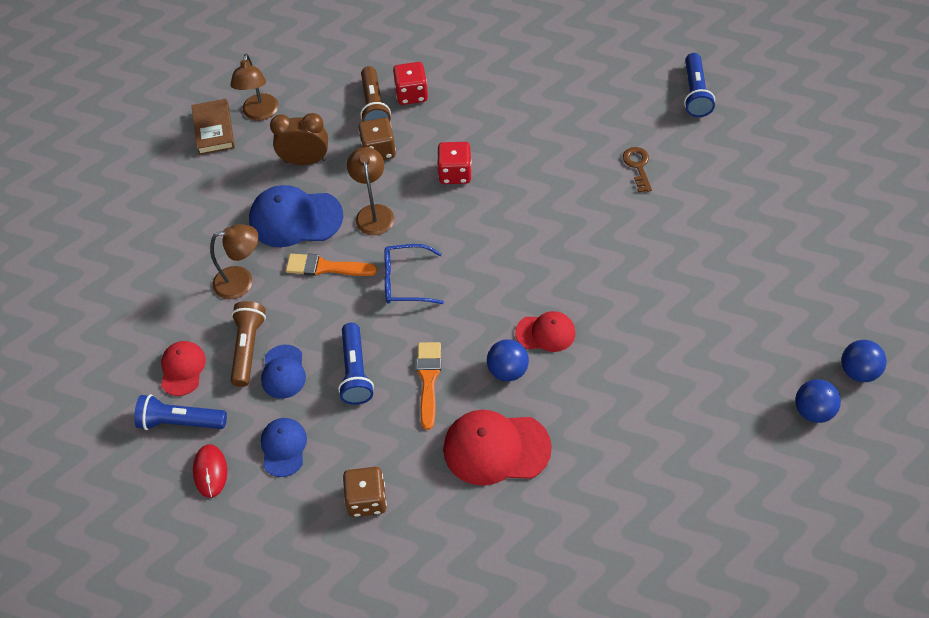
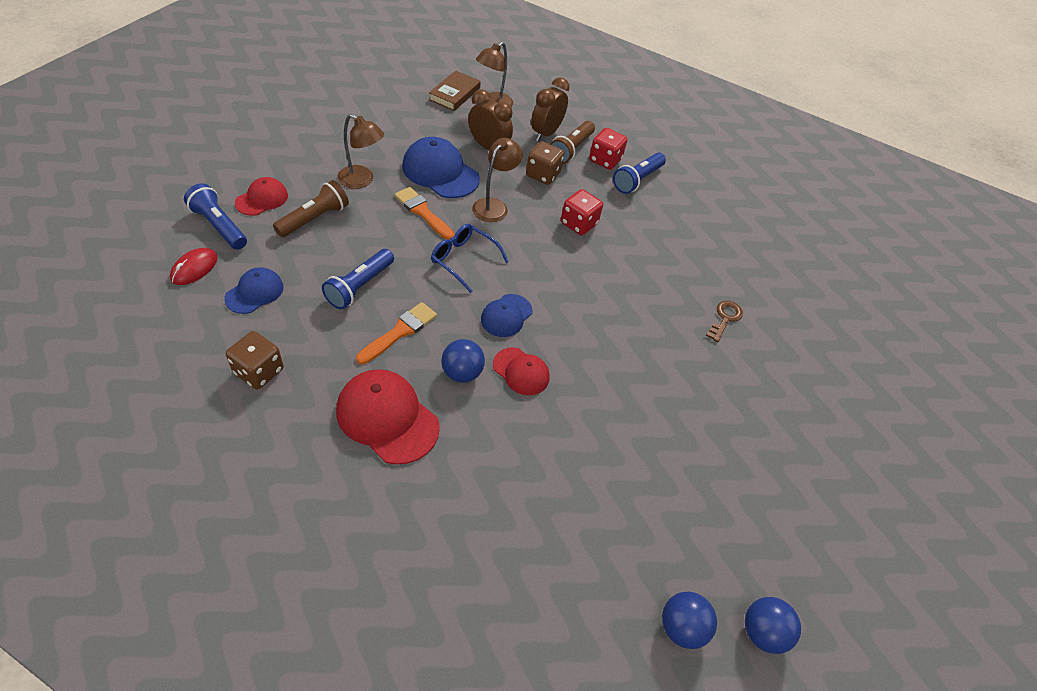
camera: 30 degrees right, 5 degrees down
blue cap [261,345,306,399] -> blue cap moved to [481,294,532,337]
blue flashlight [684,53,715,117] -> blue flashlight moved to [613,153,666,194]
none -> brown clock [531,77,570,141]

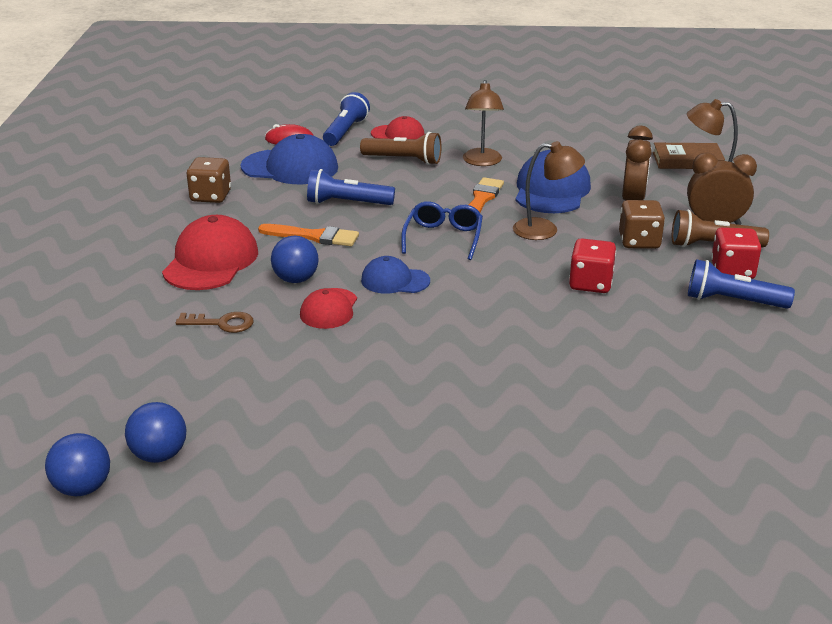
camera: 70 degrees right, 20 degrees down
blue cap [224,267,283,314] -> blue cap [240,134,338,184], size x1.69
brown key [706,301,743,342] -> brown key moved to [176,312,254,333]
blue ball [745,597,801,654] -> blue ball moved to [125,402,186,463]

